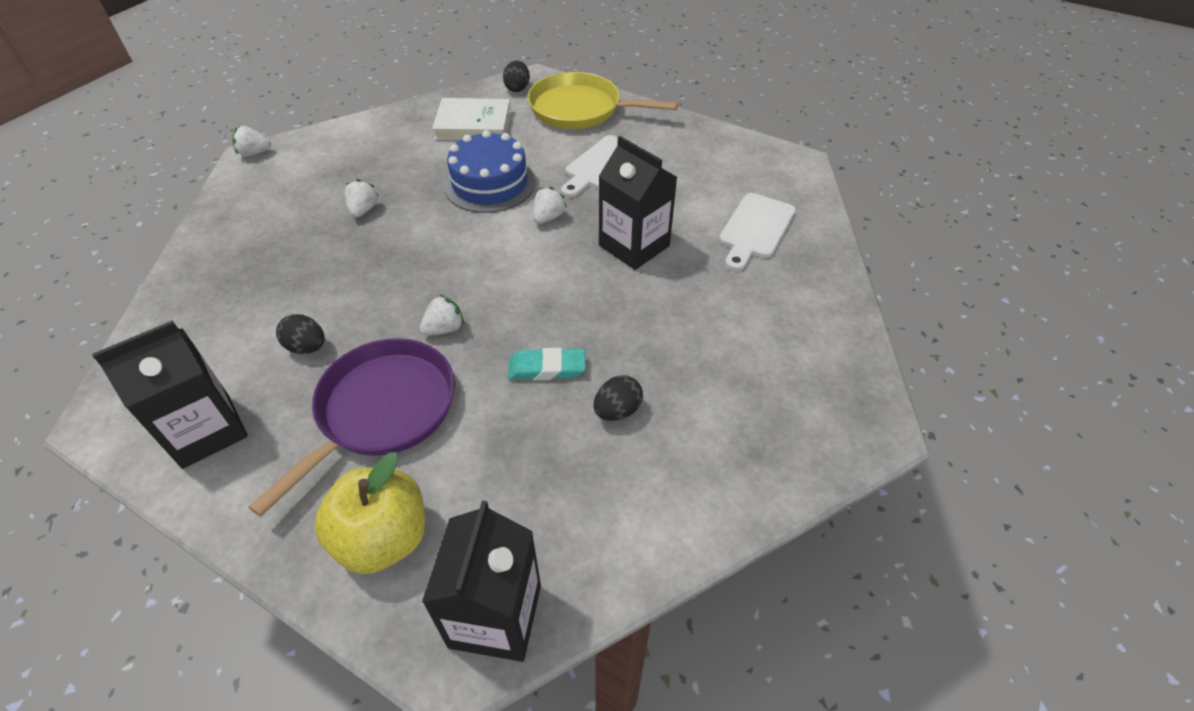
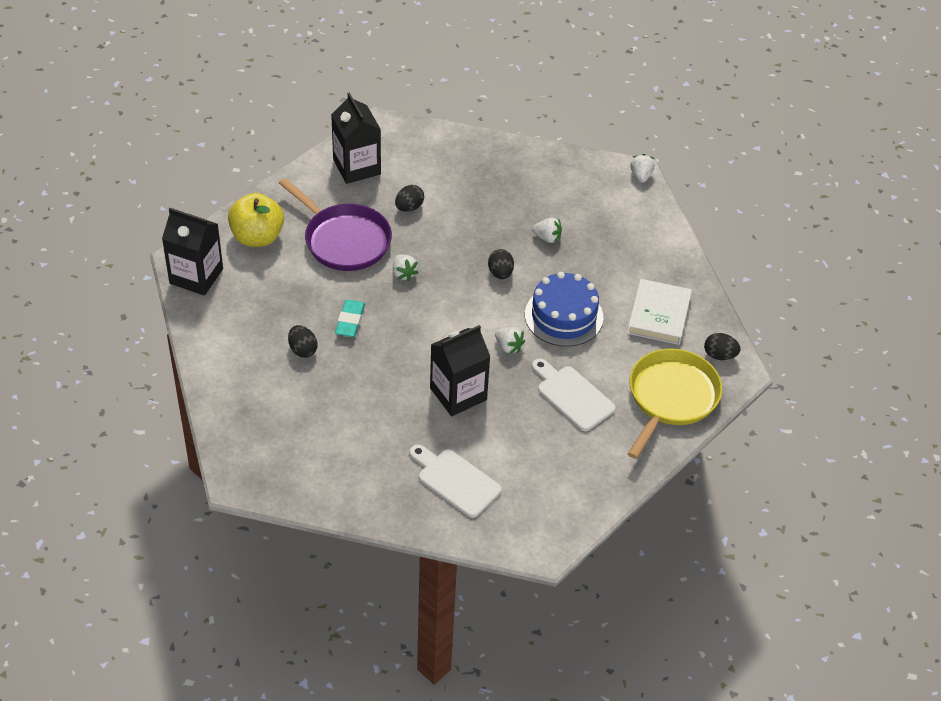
camera: 100 degrees right, 0 degrees up
none -> black egg [488,249,514,279]

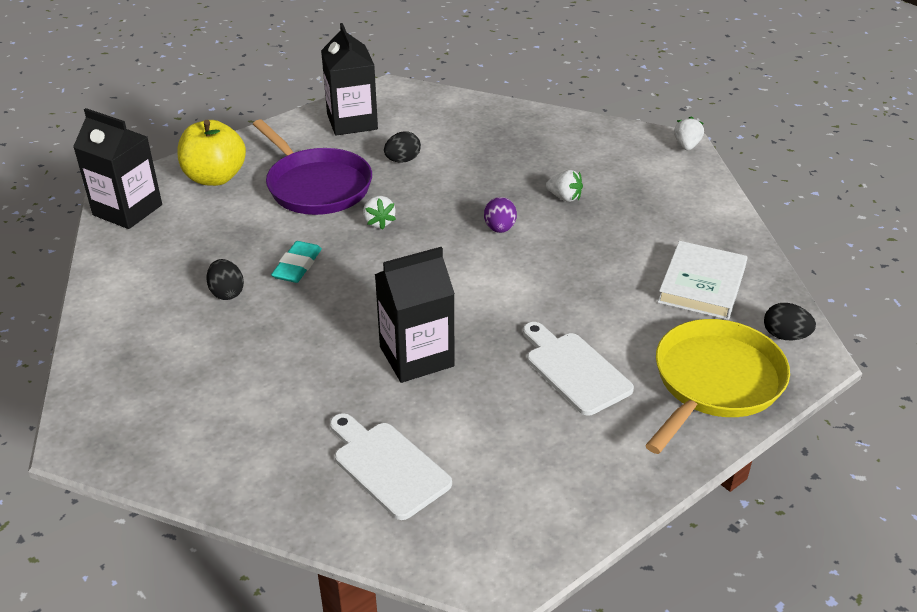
camera: 10 degrees right, 10 degrees down
black egg [488,249,514,279] -> purple egg [484,197,517,233]
white strawberry [495,327,525,354] -> none
blue cake [525,272,603,347] -> none

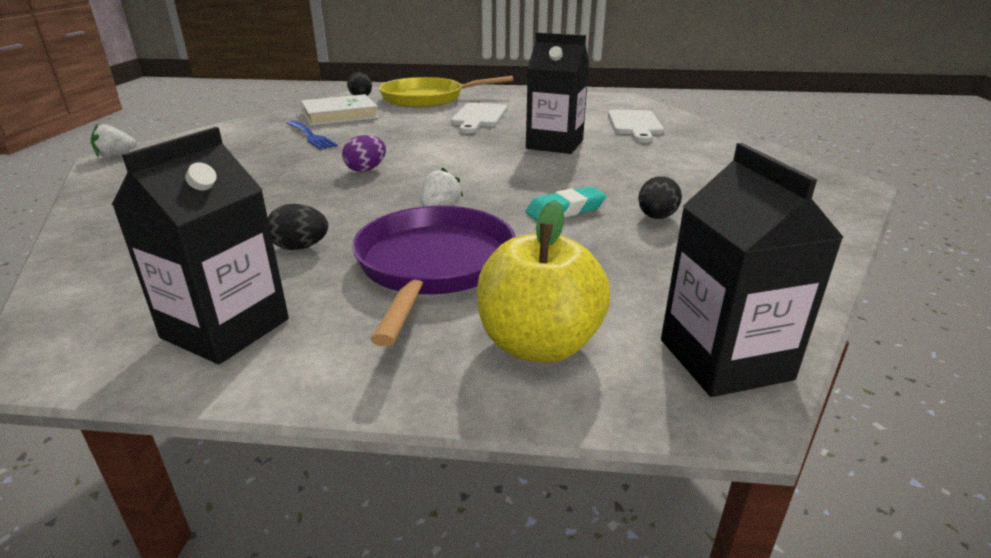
camera: 135 degrees left, 10 degrees down
white strawberry [546,170,583,202] -> none
none -> blue fork [287,120,337,150]

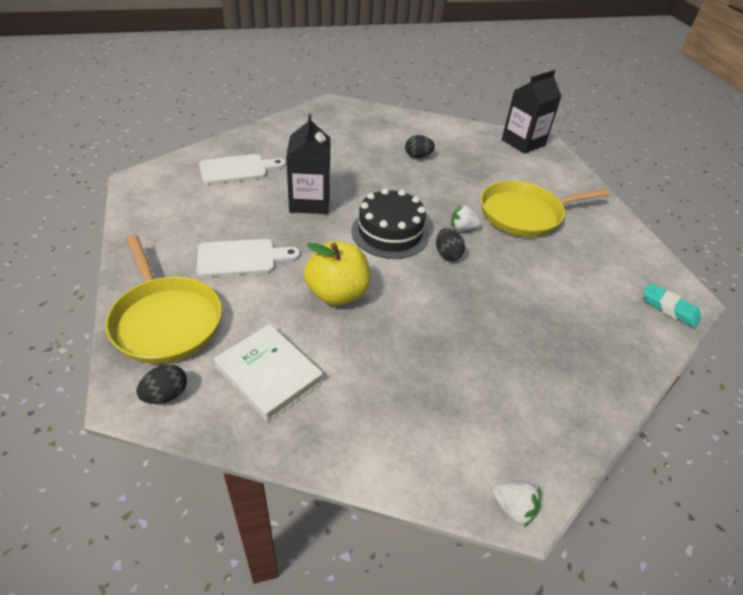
camera: 115 degrees left, 15 degrees up
black carton [112,127,289,364] -> none
black egg [268,204,328,250] -> black egg moved to [436,228,465,261]
blue fork [287,120,337,150] -> none
purple egg [342,135,386,172] -> none
purple pan [352,206,516,346] -> yellow pan [481,181,610,237]
yellow apple [477,200,610,363] -> yellow apple moved to [304,241,371,306]
turquoise eraser [525,186,607,221] -> turquoise eraser moved to [643,283,701,328]
none -> black cake [351,188,429,259]

